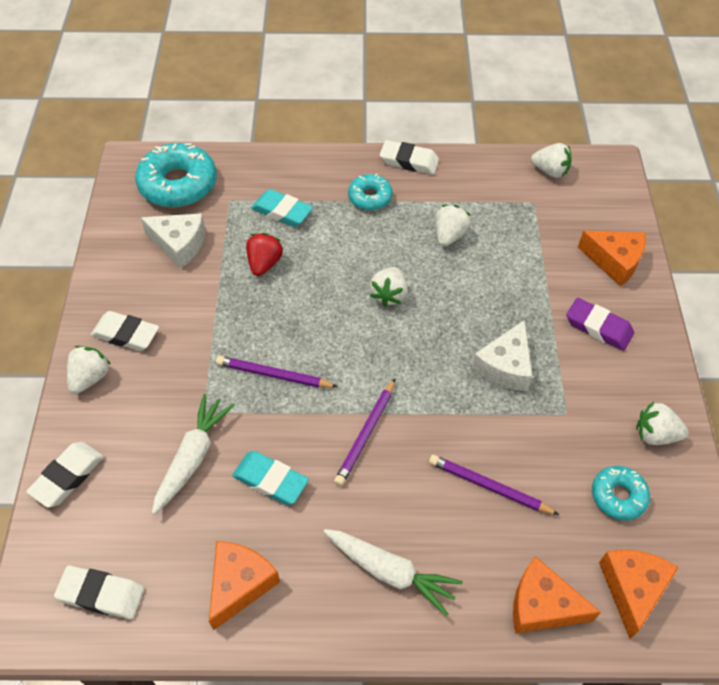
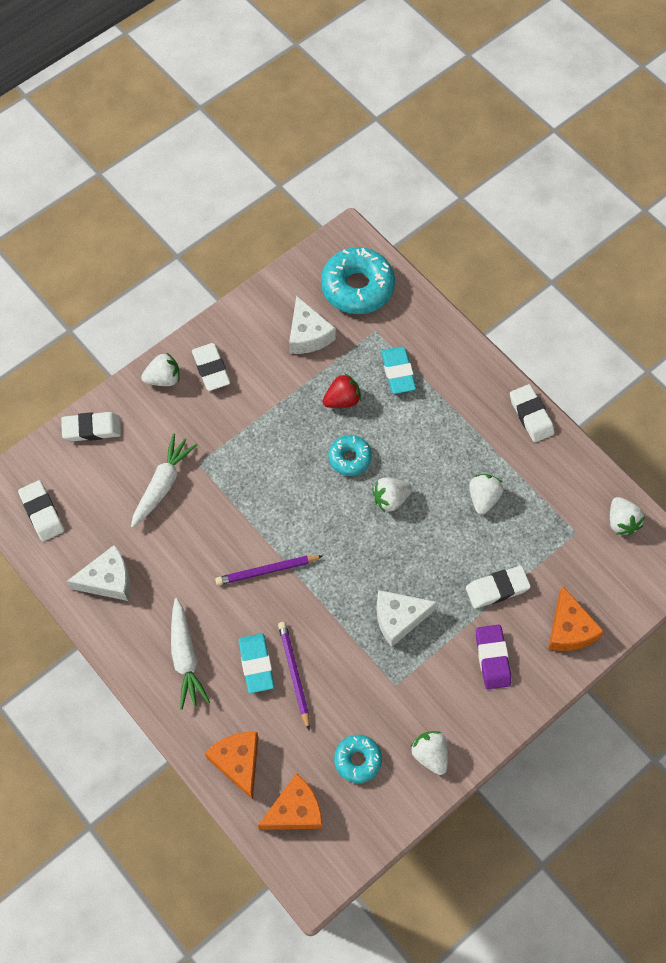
camera: 50 degrees right, 10 degrees up
white carrot [152,394,235,515] -> white carrot turned 45 degrees counterclockwise [131,433,197,528]
orange cheese [209,541,280,630] -> white cheese [67,545,130,601]
purple pencil [216,356,338,388] -> none
turquoise eraser [232,451,309,505] -> turquoise eraser moved to [238,633,274,693]
turquoise donut [348,174,393,210] -> turquoise donut moved to [328,435,372,476]
white strawberry [435,205,471,246] -> white strawberry turned 60 degrees counterclockwise [469,474,504,515]
none -> white eraser [466,566,531,609]

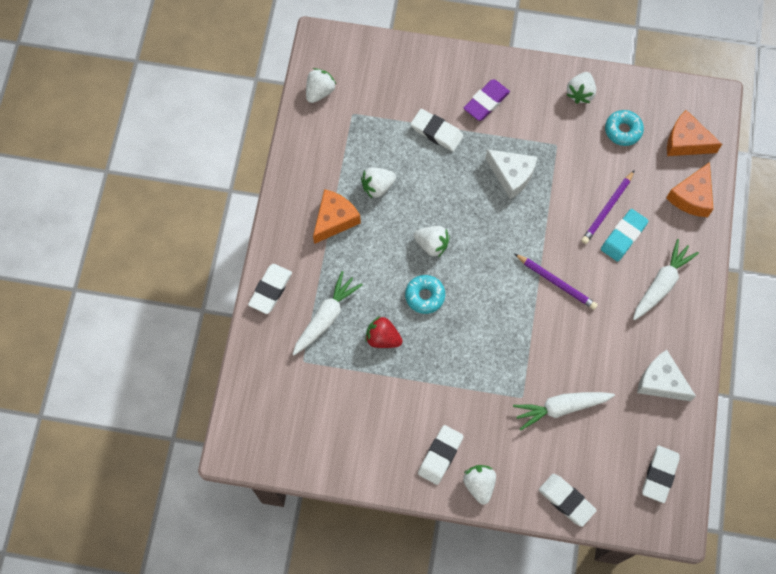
camera: 130 degrees left, 5 degrees up
white strawberry [141,352,180,386] -> white strawberry turned 45 degrees clockwise [463,465,496,505]
white cheese [289,295,336,354] -> none
turquoise donut [321,247,395,314] -> none
turquoise eraser [381,346,416,394] -> white carrot [292,271,363,355]
white eraser [510,384,555,442] -> white eraser moved to [248,264,292,314]
orange cheese [548,587,604,651] -> orange cheese moved to [313,189,361,244]

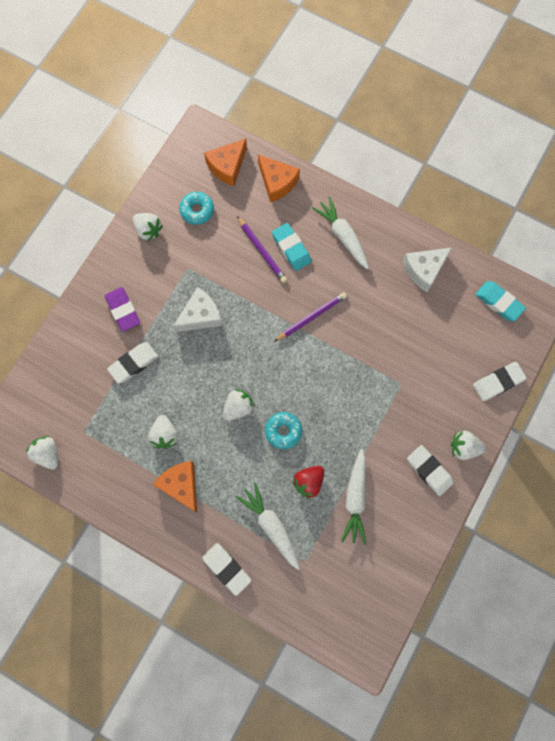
camera: 70 degrees left, 5 degrees up
white carrot [513,392,615,430] -> white carrot moved to [341,449,366,545]
white eraser [642,446,679,503] -> turquoise eraser [475,281,526,321]

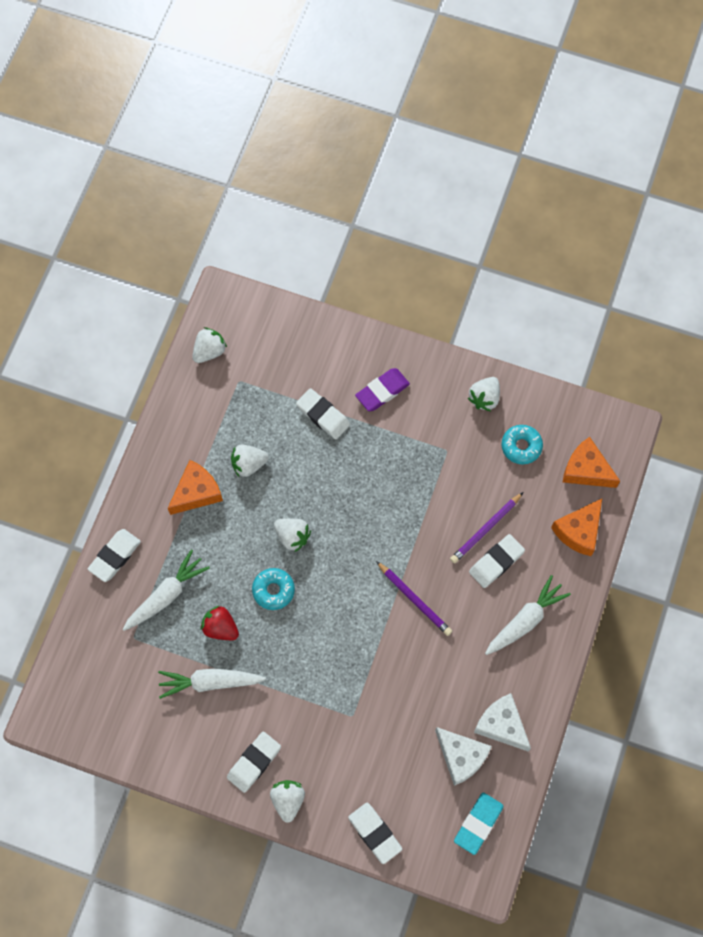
camera: 80 degrees right, 5 degrees down
white cheese [173,287,222,332] -> white cheese moved to [435,727,492,786]
turquoise eraser [272,223,311,271] -> white eraser [469,534,525,588]

